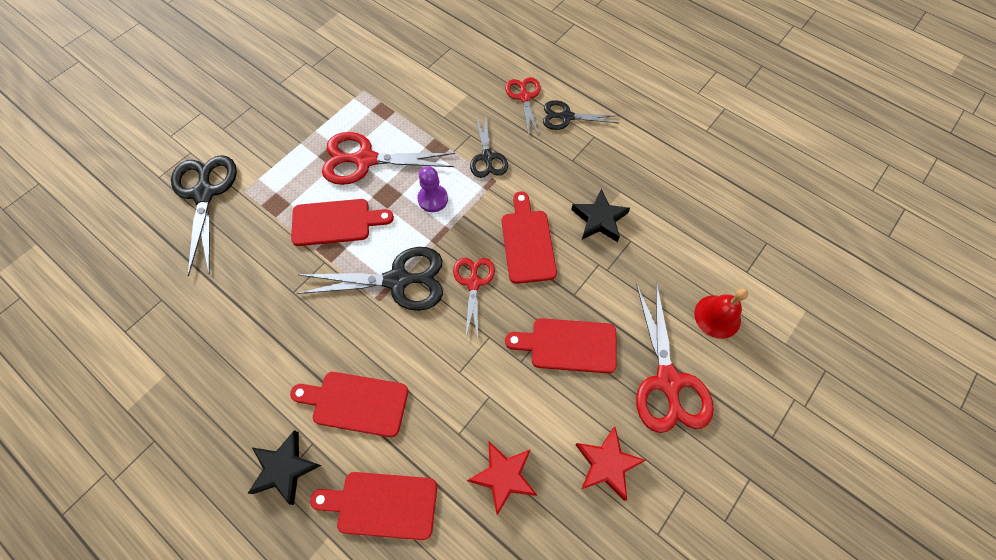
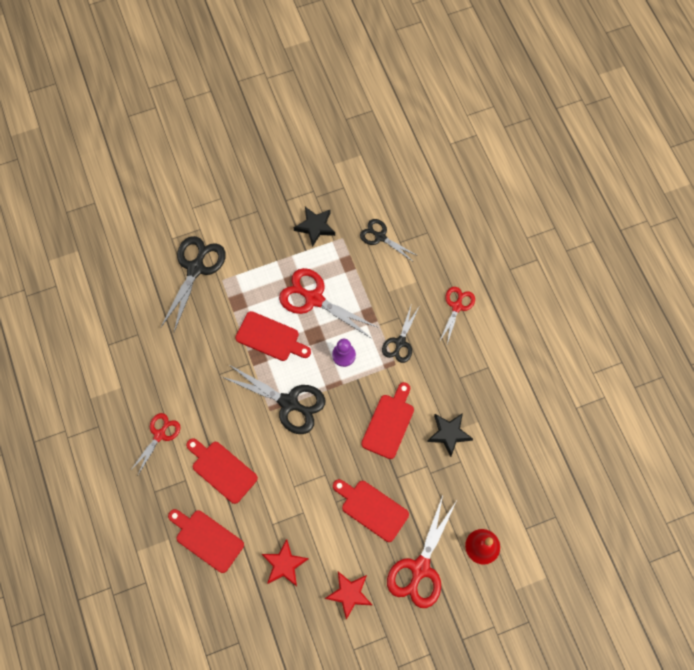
camera: 30 degrees right, 5 degrees up
black star [247,430,322,505] -> black star moved to [293,207,335,247]
red scissors [453,258,495,338] -> red scissors moved to [130,413,181,474]
black scissors [543,100,619,130] -> black scissors moved to [360,219,418,261]

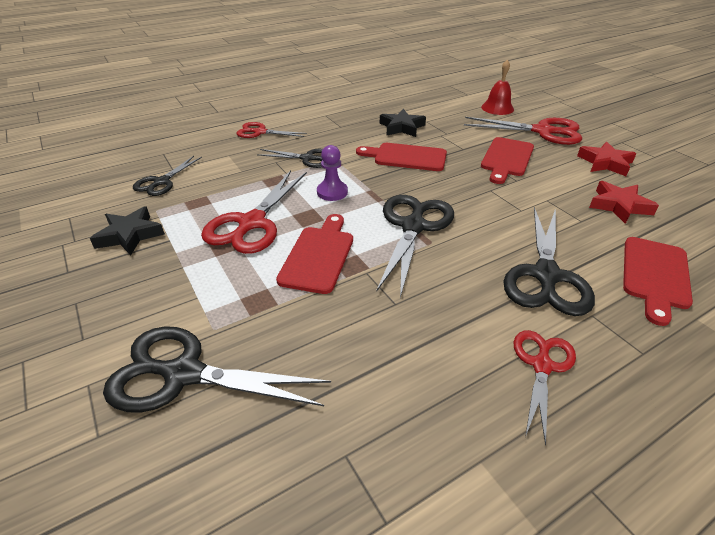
camera: 100 degrees left, 30 degrees down
red scissors [130,413,181,474] -> red scissors turned 90 degrees clockwise [514,330,576,445]
red cutting board [186,438,258,504] -> black scissors [503,207,595,316]

